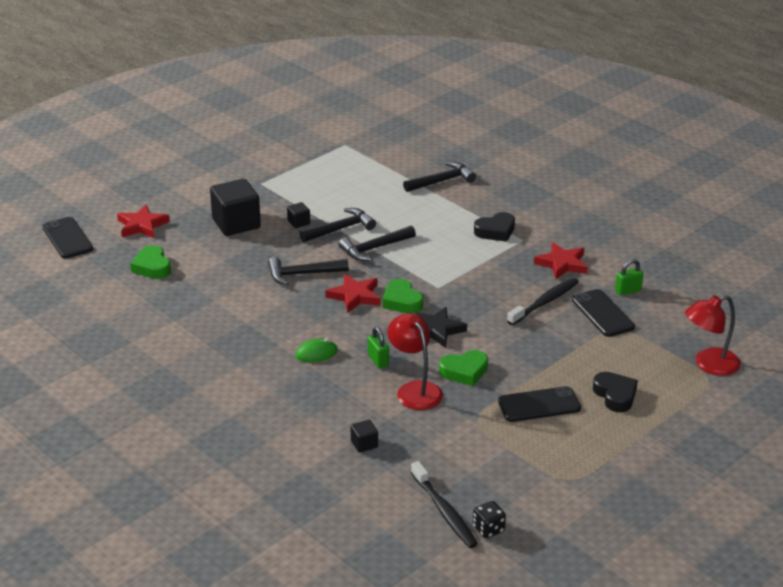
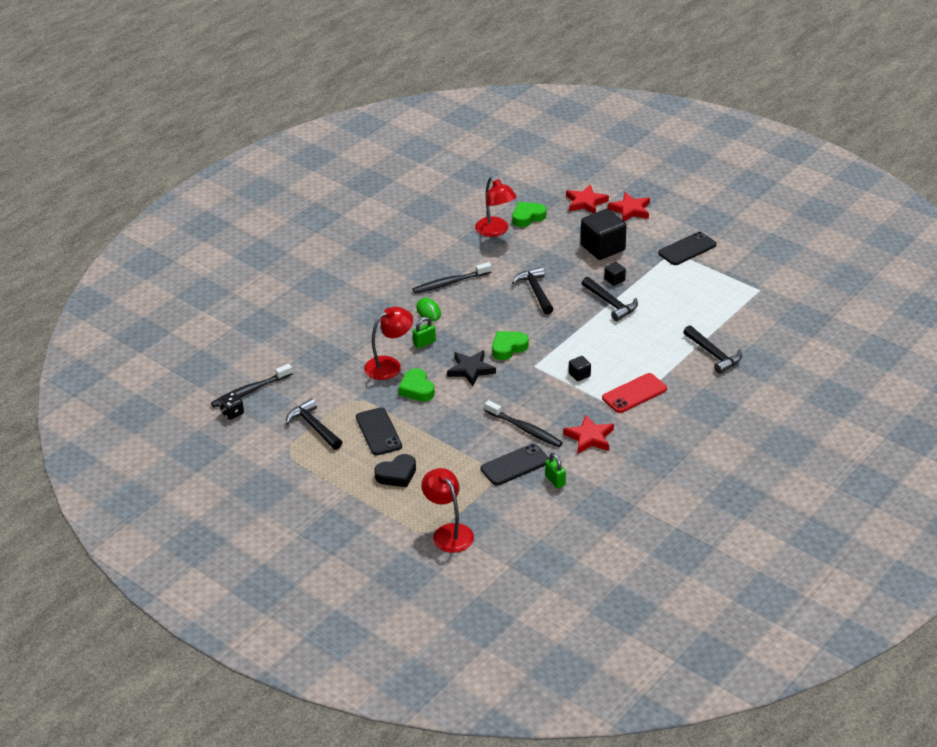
camera: 85 degrees right, 5 degrees up
black phone [42,217,93,258] -> black phone moved to [658,231,717,265]
red star [325,274,380,313] -> red star moved to [608,192,650,221]
black hammer [339,225,416,261] -> black hammer moved to [286,398,342,450]
black cube [351,420,378,453] -> black cube moved to [569,356,591,382]
black heart [474,212,515,242] -> red phone [602,373,667,413]
none -> black toothbrush [412,262,492,294]
none -> red lamp [475,177,517,237]

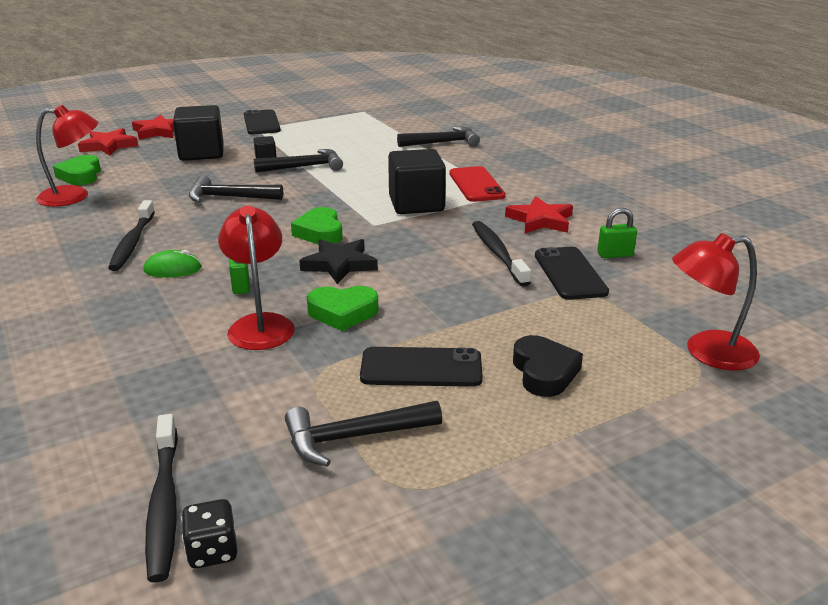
camera: 70 degrees left, 10 degrees down
black toothbrush [485,400,563,447] -> black toothbrush turned 75 degrees counterclockwise [472,221,531,287]
black cube [569,356,591,382] -> black cube [388,149,446,214], size x2.20

